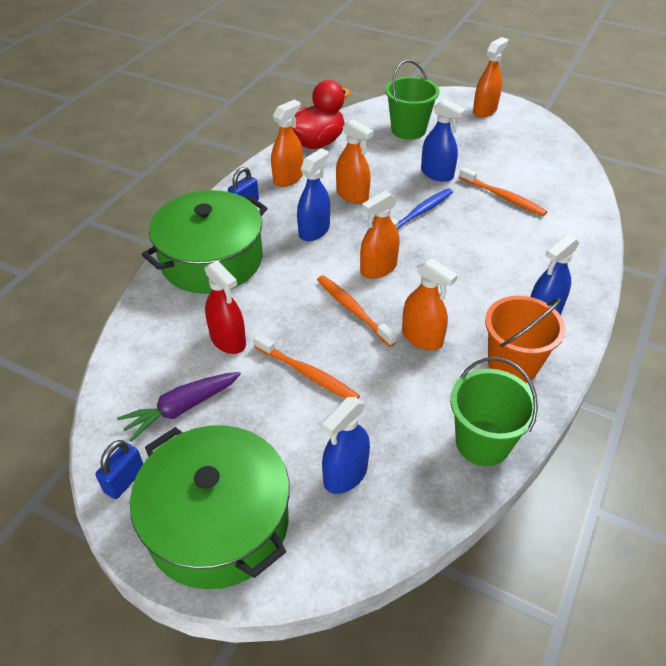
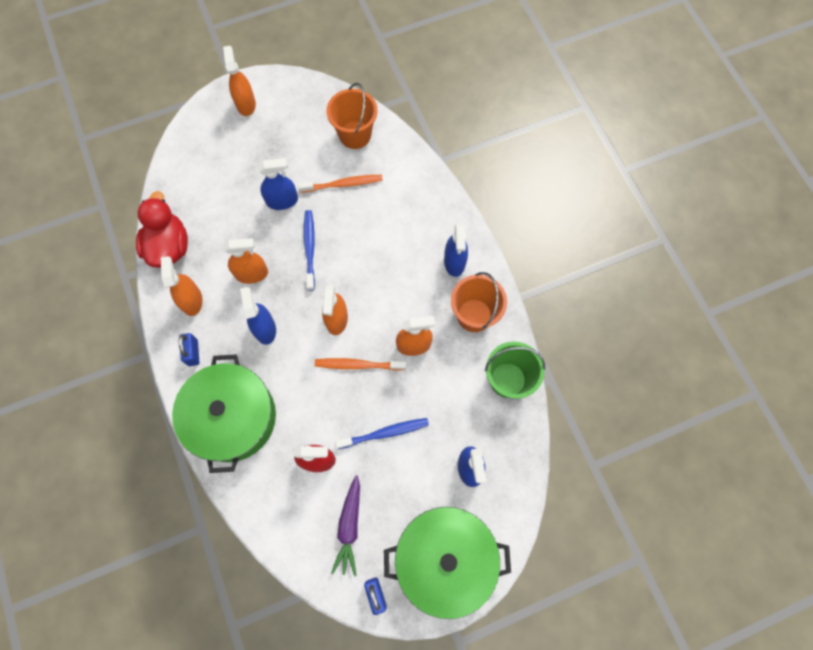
camera: 50 degrees left, 25 degrees up
orange toothbrush [253,334,360,399] -> blue toothbrush [335,418,429,449]
green bucket [385,60,440,140] -> none
none -> orange bucket [327,83,377,149]

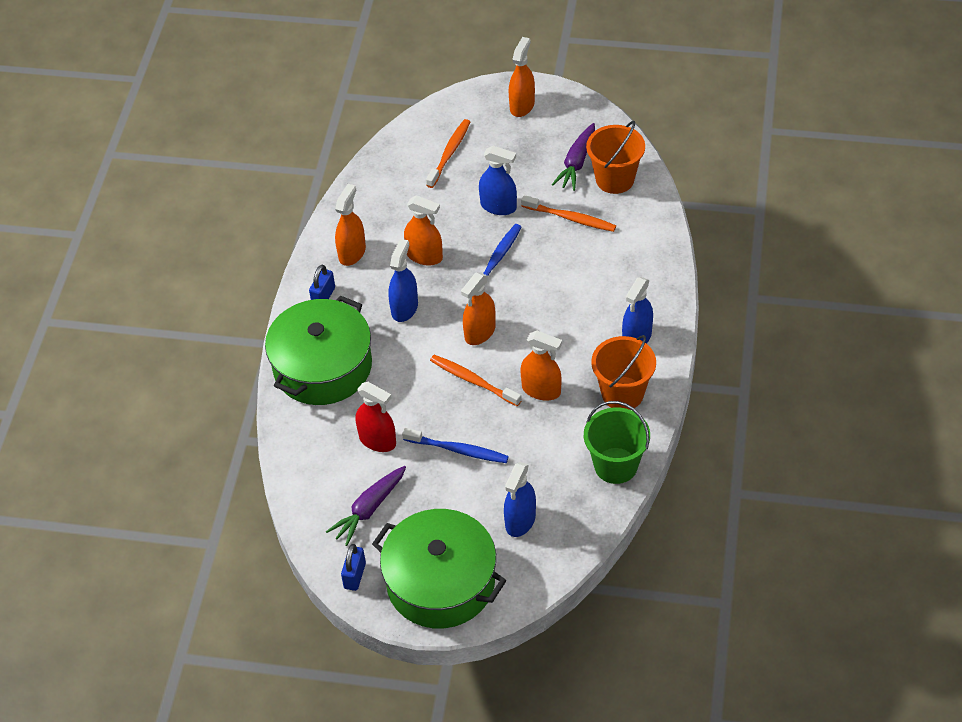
camera: 35 degrees right, 20 degrees down
red duck [136,191,188,268] -> none
none -> orange toothbrush [426,119,470,188]
none -> purple carrot [552,123,595,191]

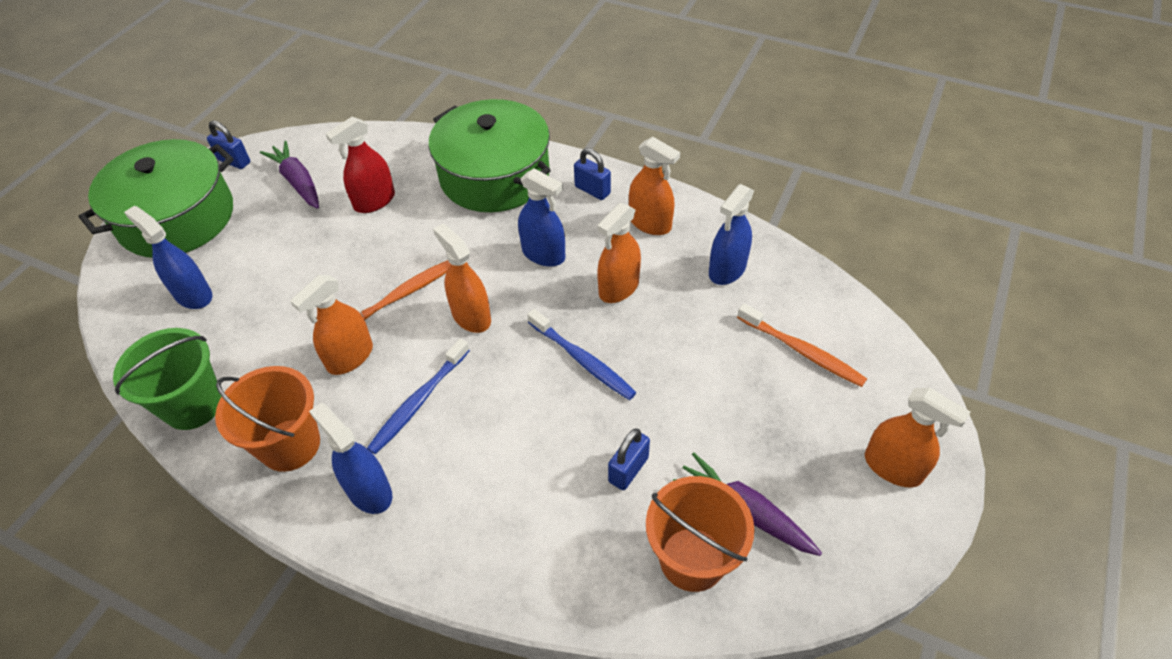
camera: 105 degrees right, 0 degrees up
blue toothbrush [402,428,509,463] -> blue toothbrush moved to [367,338,470,454]
blue spray bottle [479,146,517,215] -> blue spray bottle moved to [709,184,754,285]
orange toothbrush [521,195,616,232] -> blue padlock [608,429,650,490]

